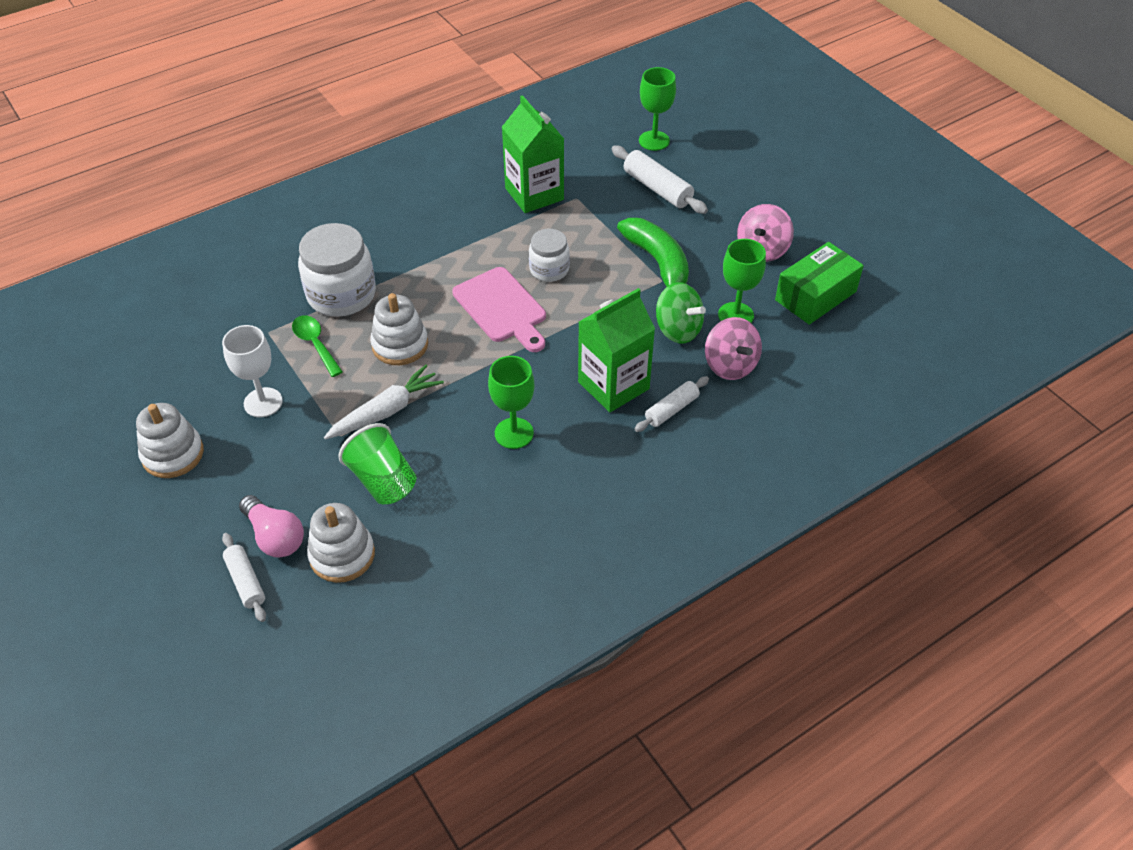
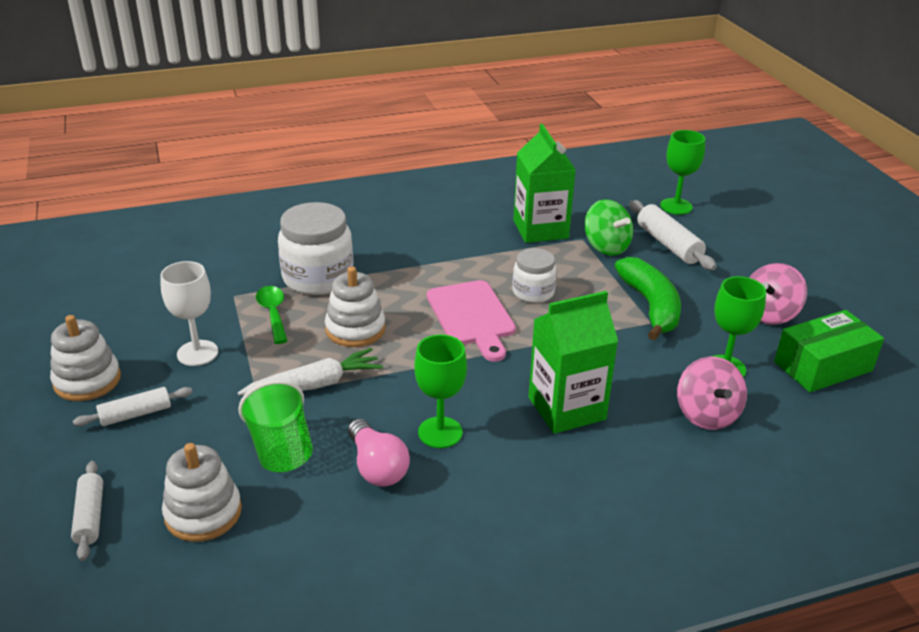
camera: 15 degrees right, 15 degrees down
pink light bulb [239,495,304,558] -> pink light bulb moved to [348,419,410,487]
white rolling pin [635,376,709,432] -> white rolling pin moved to [73,387,193,426]
green spinning top [656,282,706,344] -> green spinning top moved to [584,199,633,256]

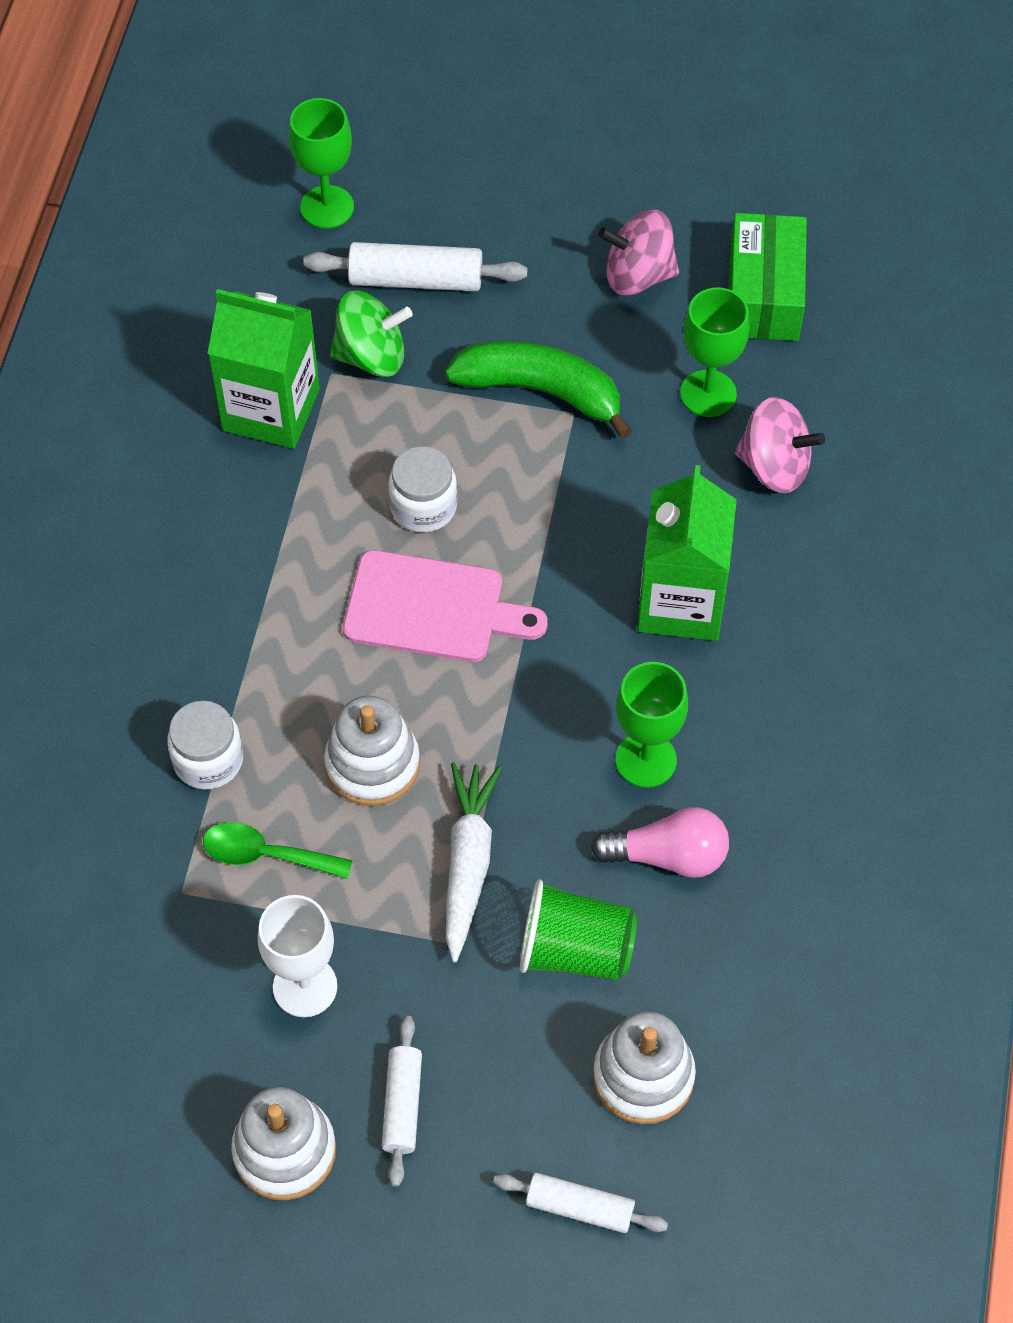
camera: 60 degrees left, 25 degrees up
white jar [278,202,354,295] -> white jar [167,701,243,790], size x0.59
pink spinning top [749,263,807,325] -> pink spinning top turned 105 degrees clockwise [598,210,679,295]

